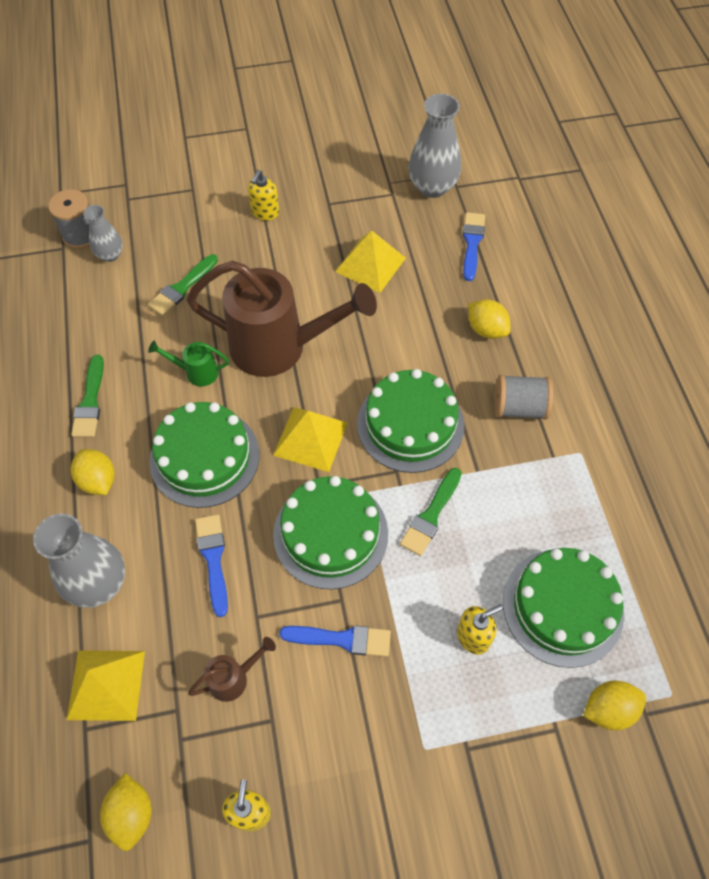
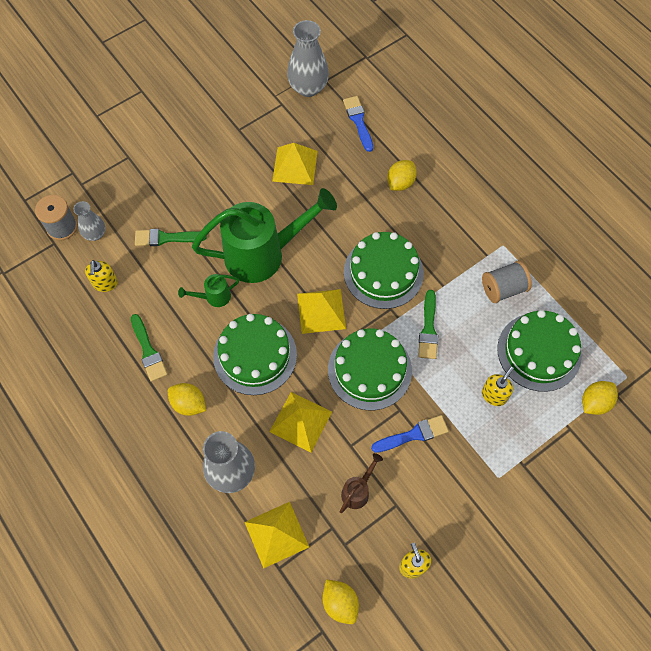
camera: 25 degrees left, 5 degrees up
green brush [148,254,218,316] -> green brush turned 75 degrees clockwise [135,229,207,246]
brown watering can [186,261,377,377] -> green watering can [192,188,337,283]
blue brush [195,514,228,617] -> yellow pyramid [269,392,332,452]
yellow soap dispenser [248,170,279,220] -> yellow soap dispenser moved to [85,260,118,292]
yellow lemon [468,299,511,339] -> yellow lemon turned 75 degrees counterclockwise [387,160,417,191]
grey spool [495,374,553,420] -> grey spool moved to [482,261,532,303]

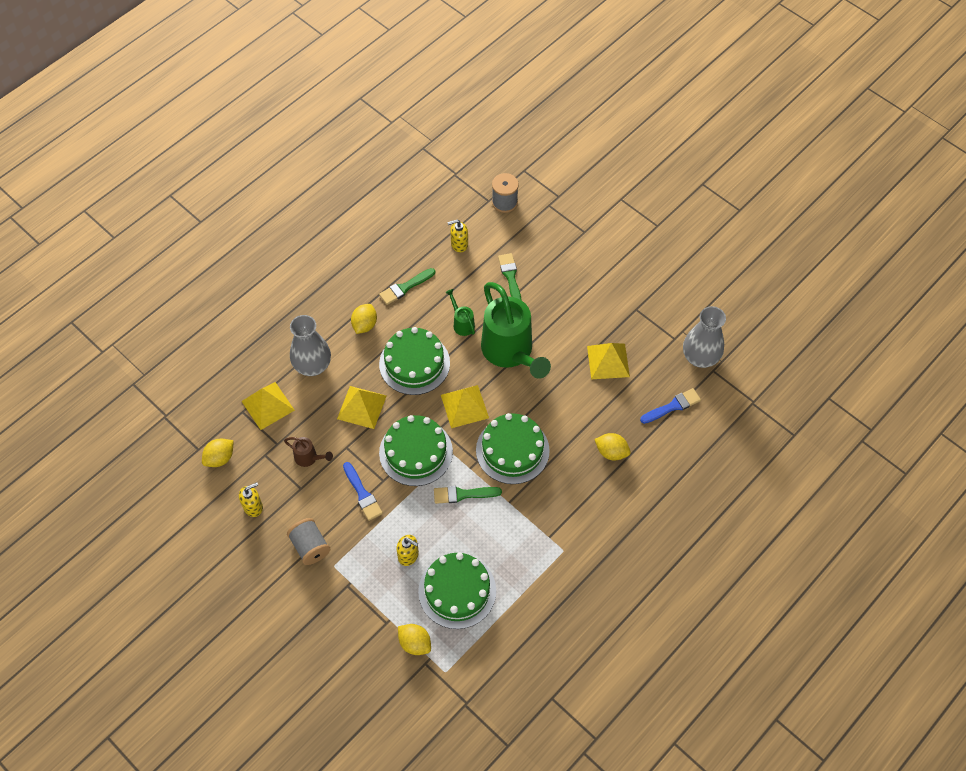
camera: 80 degrees right, 5 degrees down
grey vase [73,201,105,241] -> none
grey spool [482,261,532,303] -> grey spool moved to [287,518,330,565]

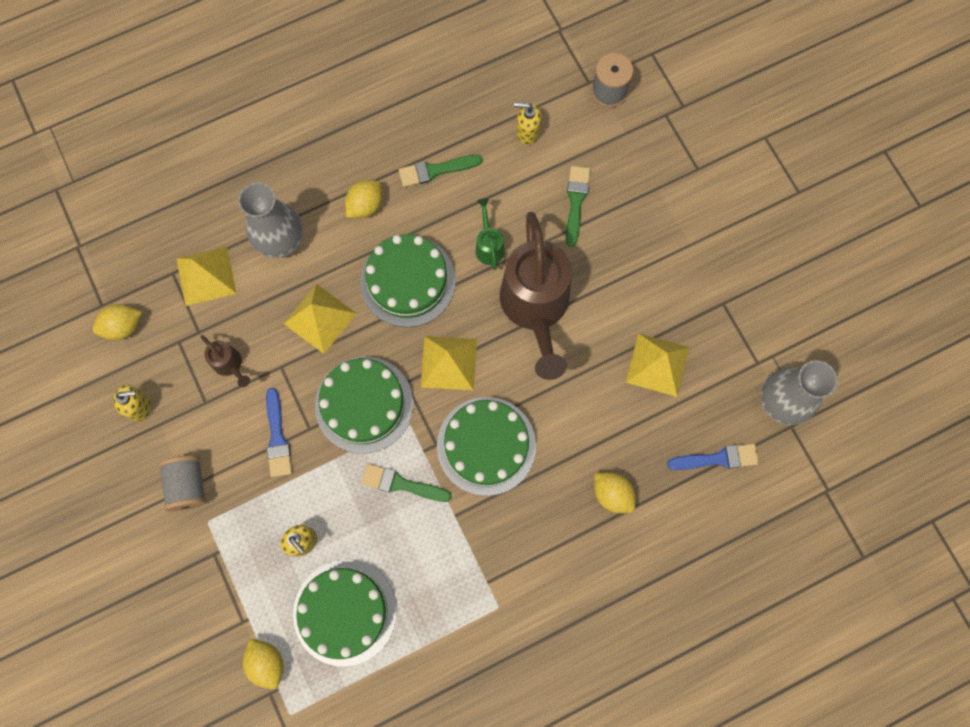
camera: 20 degrees right, 15 degrees up
green watering can [481,282,551,379] -> brown watering can [500,212,572,380]

